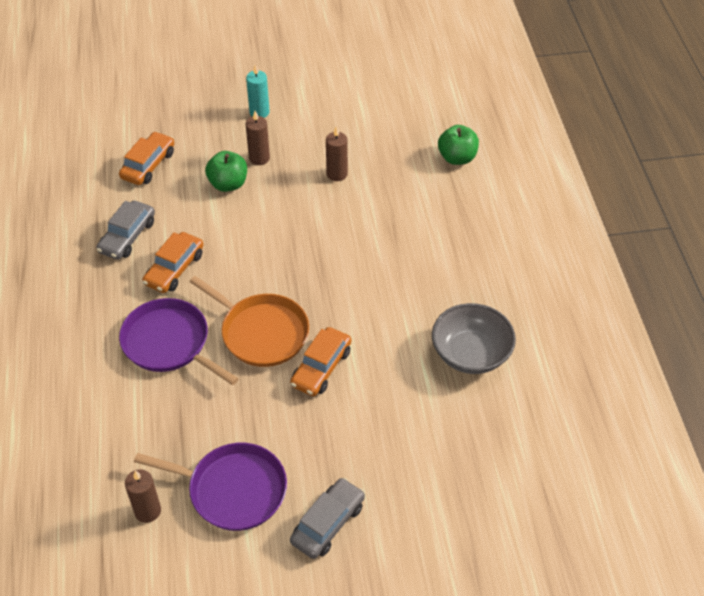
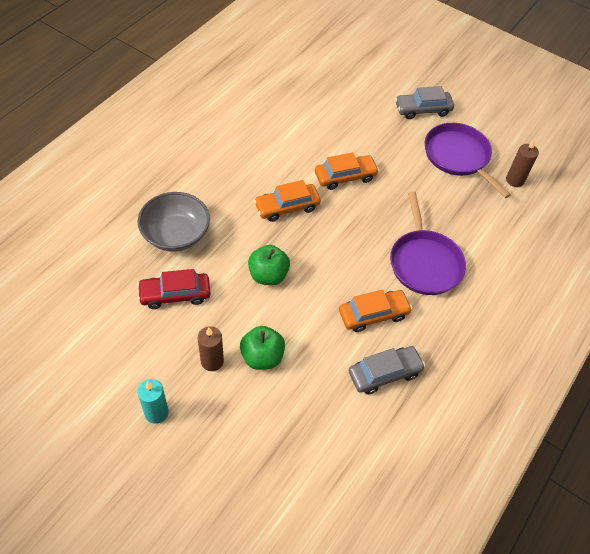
camera: 140 degrees left, 5 degrees up
orange car [119,131,174,185] -> orange car moved to [254,180,321,222]
orange pan [190,276,309,367] -> none
brown candle [326,126,348,181] -> red car [137,269,211,309]
grey bowl [432,303,516,374] -> grey bowl moved to [137,192,210,252]
green apple [438,125,479,165] -> green apple moved to [248,245,290,285]

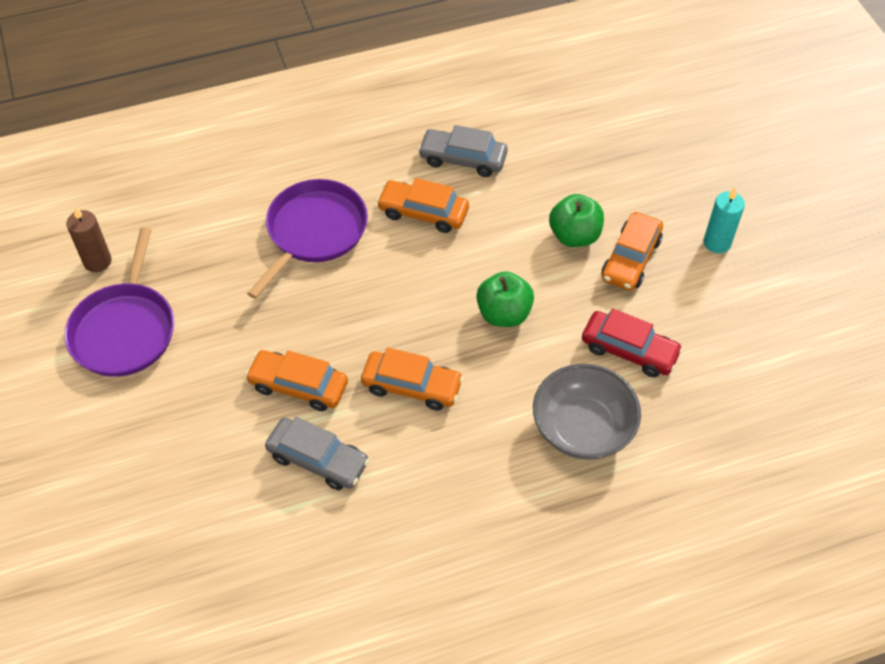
camera: 140 degrees left, 0 degrees up
brown candle [198,326,224,371] -> orange car [602,212,663,291]
grey car [395,86,454,119] -> grey car moved to [265,417,369,490]

